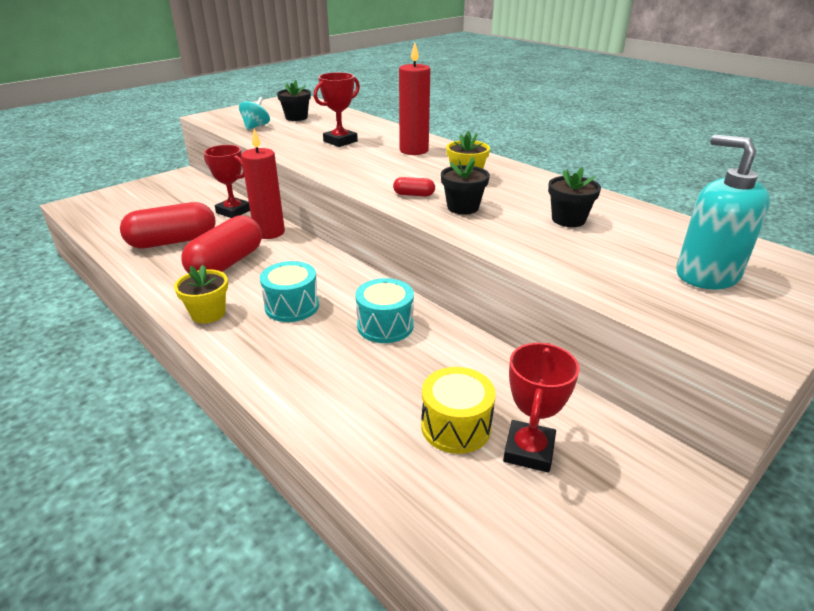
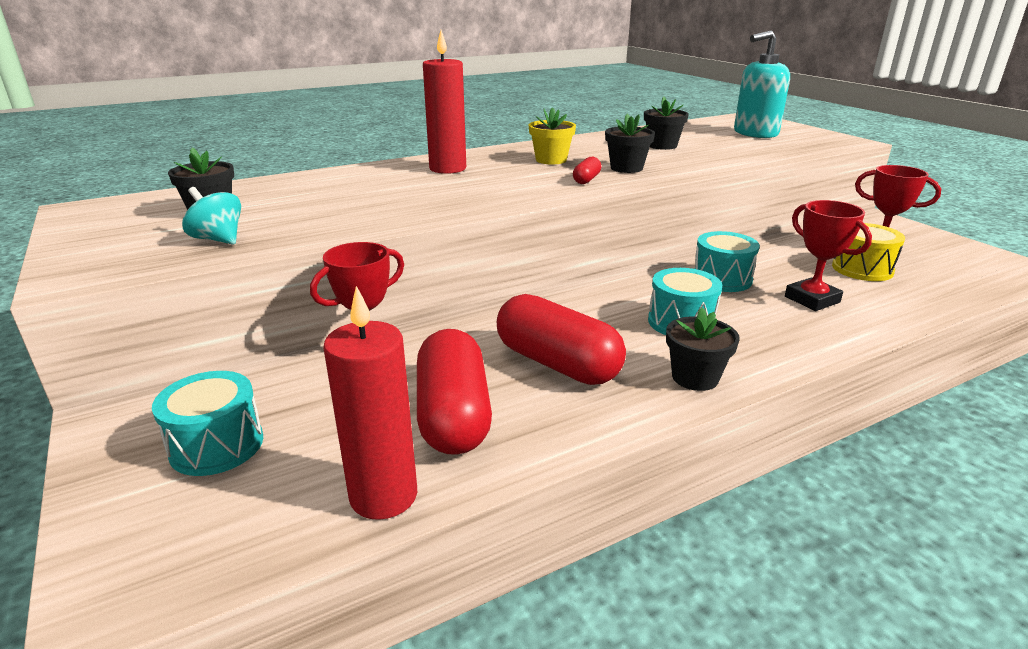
camera: 75 degrees left, 5 degrees down
yellow flower pot [174,265,228,323] -> black flower pot [666,307,740,391]
red candle [241,129,285,239] -> red candle moved to [323,286,417,520]
red trophy [314,72,360,147] -> red trophy moved to [785,200,872,311]
none -> turquoise drum [152,371,263,476]

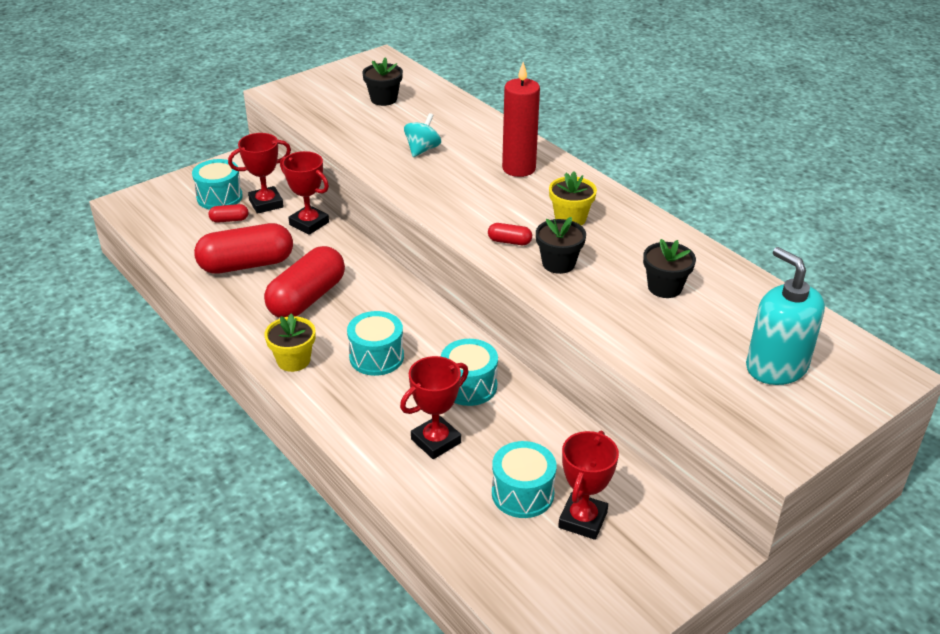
camera: 80 degrees right, 10 degrees up
turquoise spinning top [182,187,241,245] -> turquoise spinning top moved to [404,113,441,157]
red candle [323,286,417,520] -> none
black flower pot [666,307,740,391] -> yellow flower pot [265,314,315,372]
yellow drum [832,223,905,281] -> turquoise drum [492,441,557,518]
none -> red capsule [209,204,248,223]
none -> red trophy [228,133,291,214]

